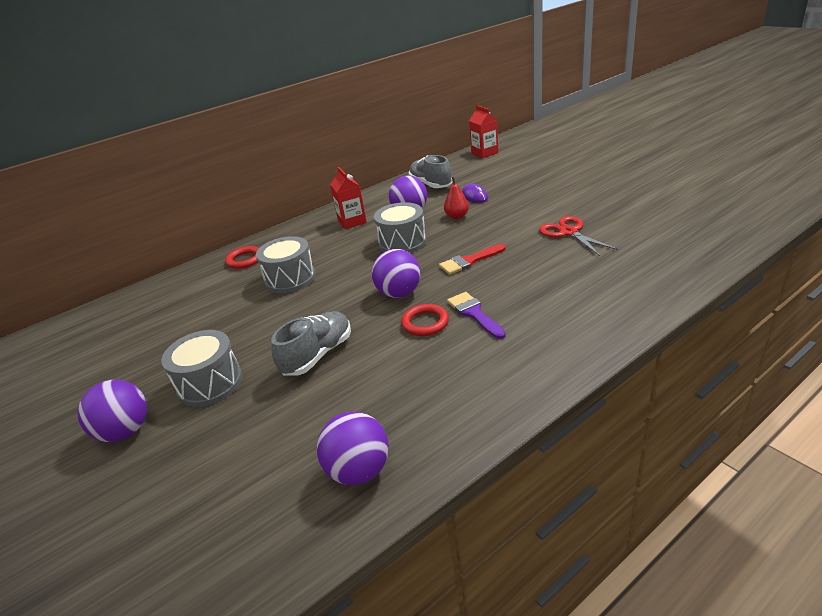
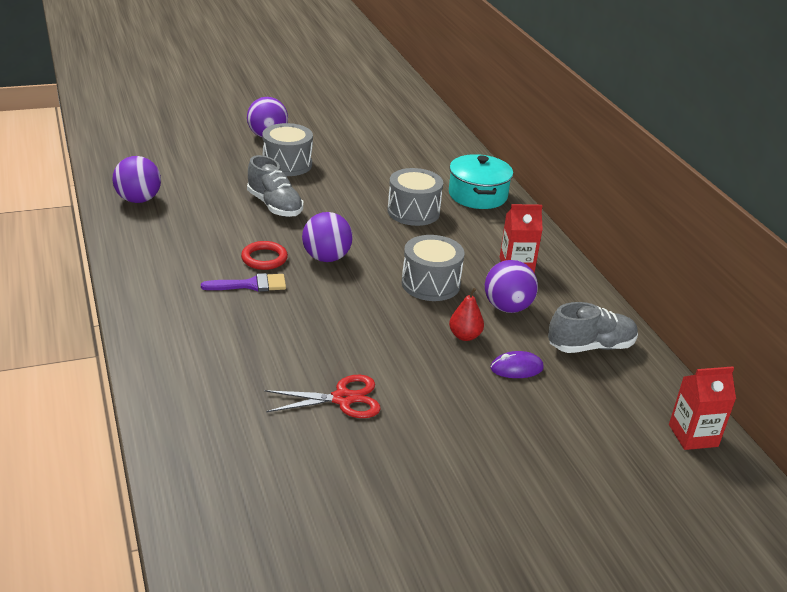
camera: 100 degrees right, 0 degrees up
red ring [225,246,259,269] -> turquoise pot [449,154,513,209]
red brush [439,244,506,275] -> none

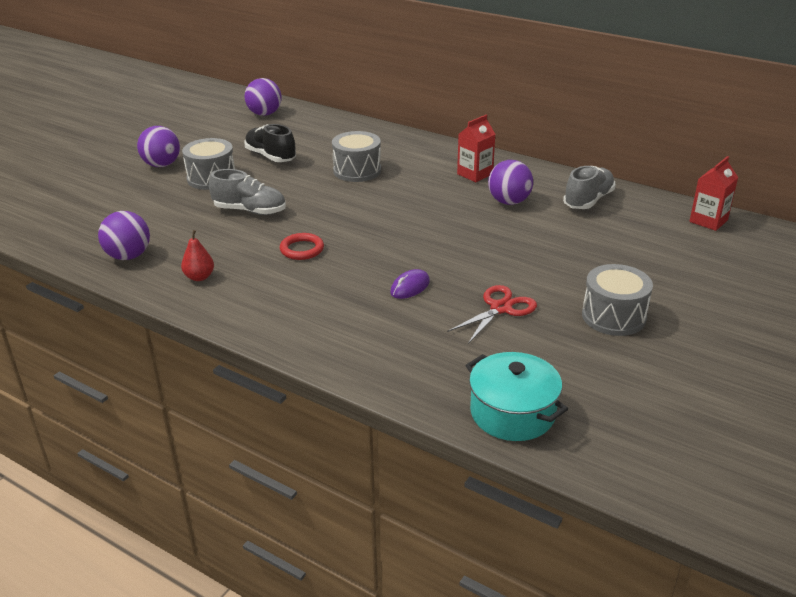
camera: 35 degrees left, 0 degrees up
purple brush [201,273,286,292] -> none
purple ball [302,212,353,262] -> purple ball moved to [244,78,282,116]
grey drum [402,235,465,301] -> grey drum moved to [582,264,653,336]
turquoise pot [449,154,513,209] -> turquoise pot moved to [465,352,568,441]
red pear [449,288,484,341] -> red pear moved to [181,230,214,281]
purple mouse [490,351,544,378] -> purple mouse moved to [390,269,430,299]
none -> black shoe [244,124,296,162]

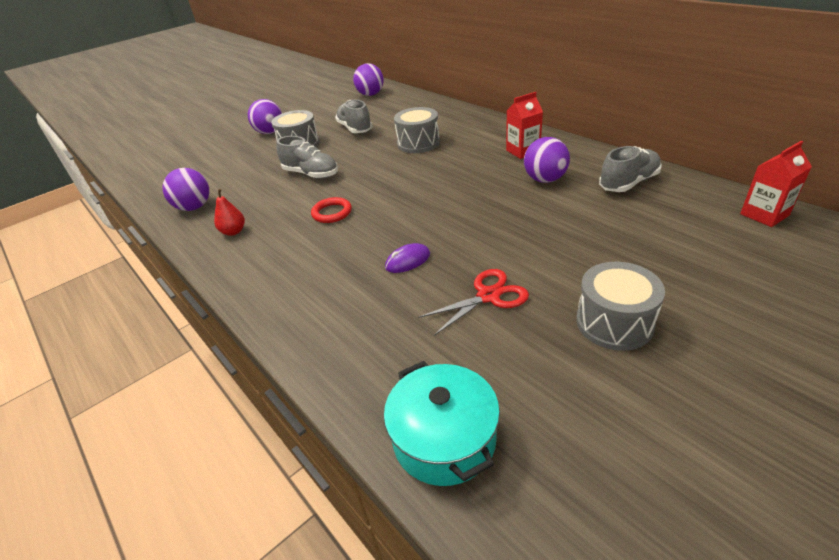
camera: 20 degrees right, 5 degrees up
black shoe [244,124,296,162] -> grey shoe [335,100,372,133]

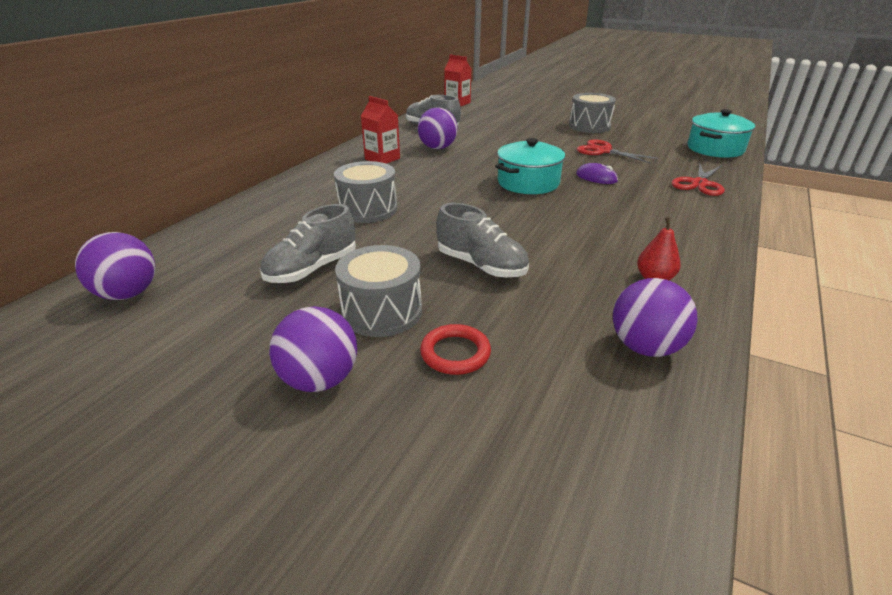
camera: 115 degrees left, 5 degrees down
grey shoe [276,136,338,179] -> grey shoe turned 120 degrees clockwise [437,203,529,278]
red ring [311,197,352,223] -> red ring moved to [420,324,491,375]
none -> turquoise pot [495,138,565,194]
none -> red scissors [671,163,725,196]

